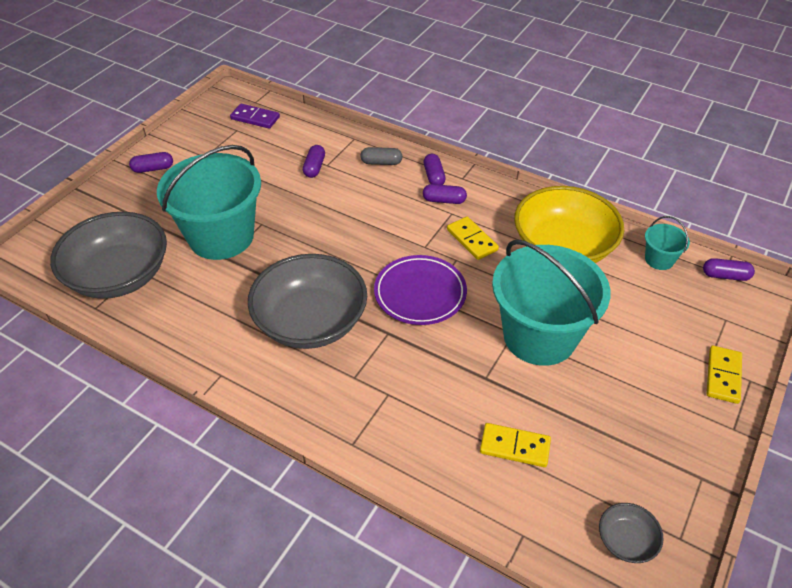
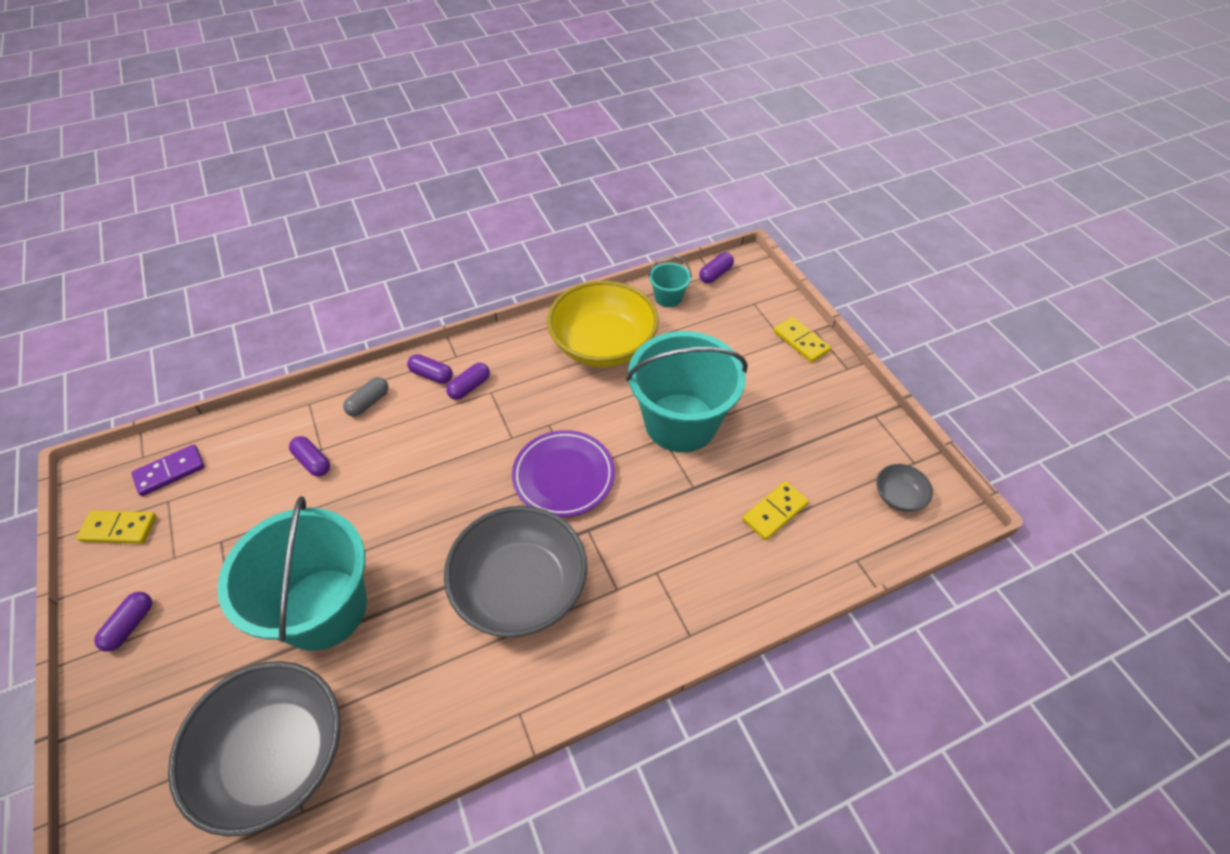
camera: 55 degrees left, 5 degrees up
yellow domino [447,216,499,260] -> yellow domino moved to [76,510,156,544]

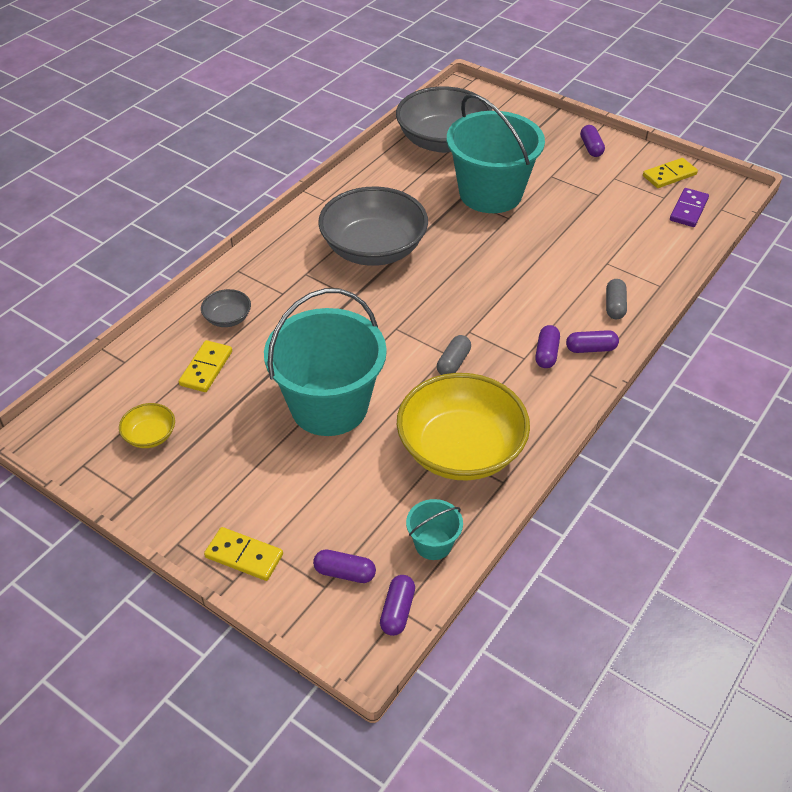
camera: 150 degrees right, 5 degrees down
purple capsule [289,436,330,477] -> purple capsule moved to [313,550,376,583]
purple plate [512,430,615,517] -> none
grey bowl [876,464,933,512] -> grey bowl moved to [201,289,251,327]
none -> yellow bowl [119,403,175,448]
none -> grey capsule [437,335,471,375]

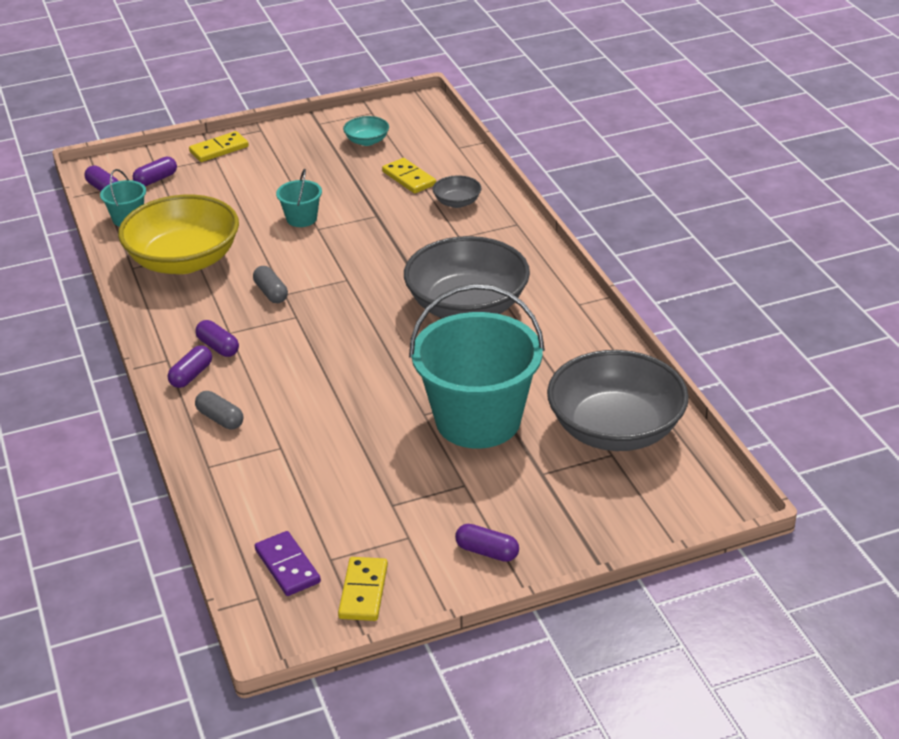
camera: 125 degrees right, 10 degrees down
yellow bowl [119,403,175,448] -> turquoise bowl [343,116,389,146]
turquoise bucket [264,288,387,436] -> turquoise bucket [276,168,322,227], size x0.43

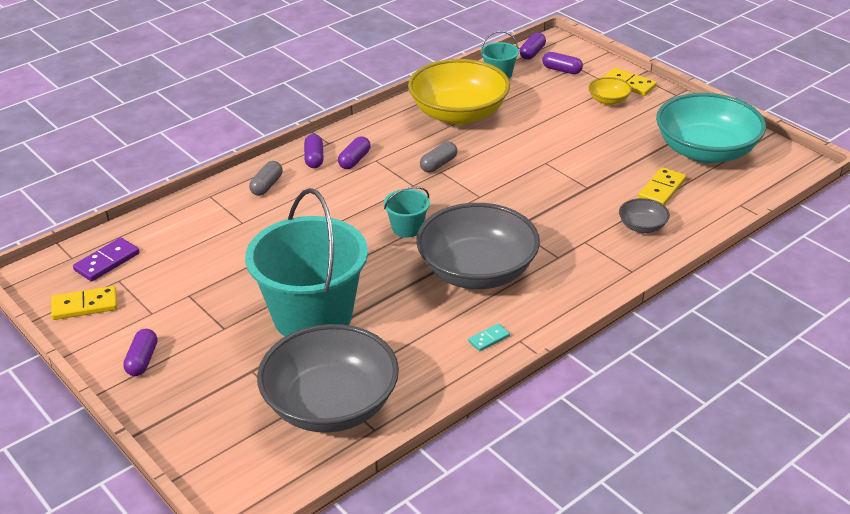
camera: 70 degrees right, 0 degrees up
purple capsule [168,345,212,388] -> purple capsule turned 75 degrees clockwise [304,134,323,168]
turquoise bucket [276,168,322,227] -> turquoise bucket moved to [384,186,430,238]
turquoise bowl [343,116,389,146] -> turquoise bowl [656,93,766,163], size x2.32
none -> turquoise domino [468,323,510,351]
none -> yellow bowl [588,77,632,105]

